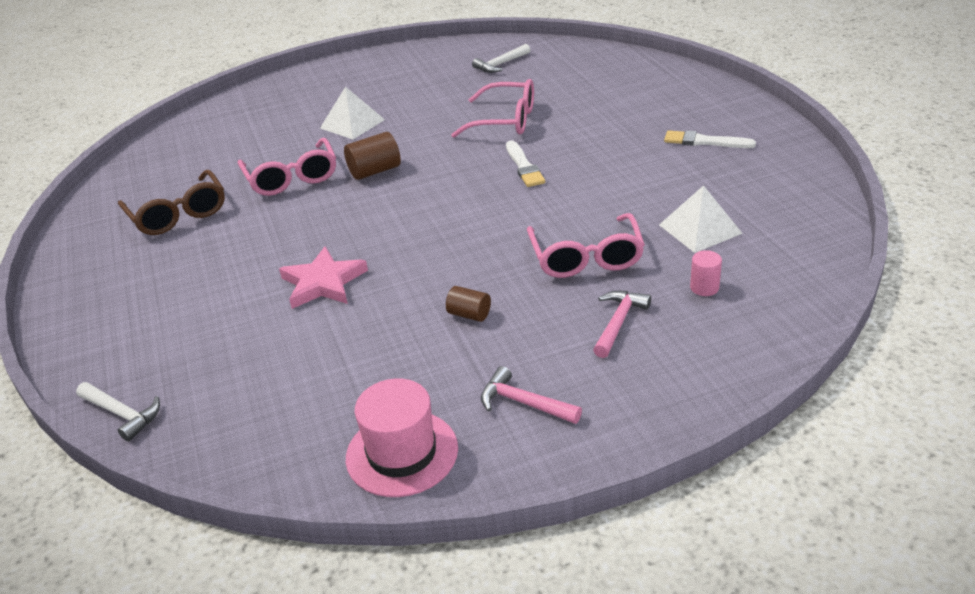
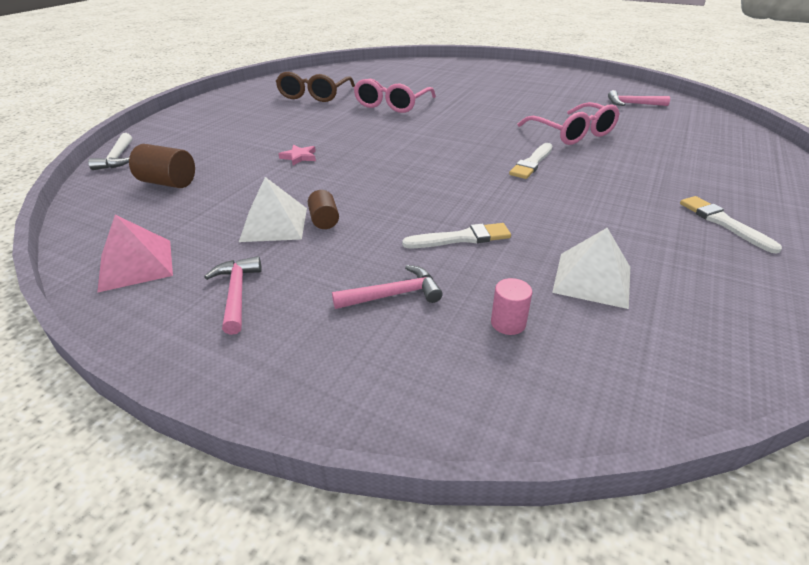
camera: 45 degrees right, 0 degrees up
pink star [279,246,368,309] -> pink star [279,145,316,165], size x0.54
white pyramid [320,87,385,140] -> white pyramid moved to [239,177,307,242]
brown cylinder [344,132,401,180] -> brown cylinder moved to [129,144,195,188]
pink hat [346,378,458,497] -> pink pyramid [97,215,173,293]
white hammer [472,44,530,73] -> pink hammer [608,90,670,106]
pink glasses [527,213,645,278] -> white brush [402,223,511,248]

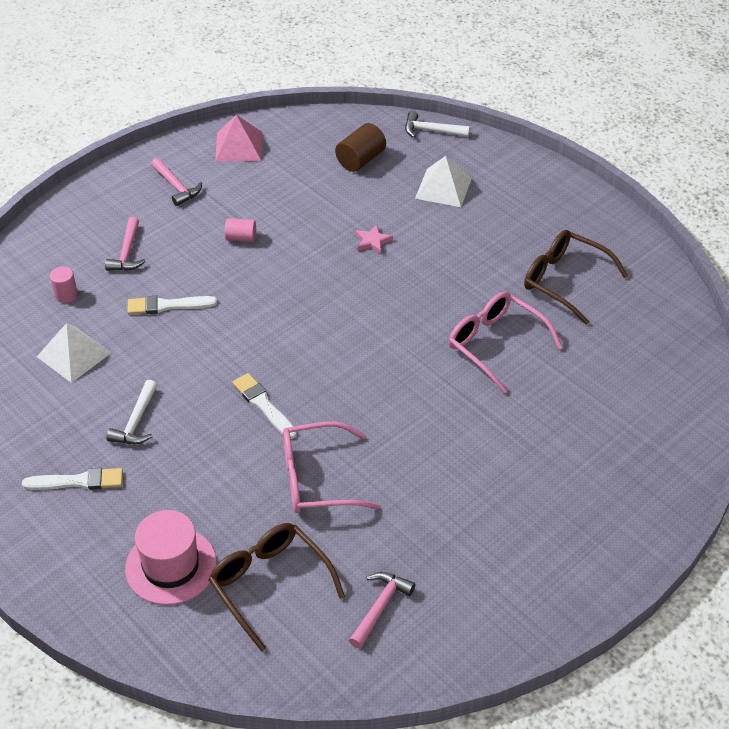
camera: 110 degrees right, 10 degrees up
pink hammer [204,256,262,335] -> pink hammer turned 45 degrees clockwise [151,158,202,206]
white pyramid [239,177,307,242] -> white pyramid moved to [415,156,472,207]
brown cylinder [308,190,339,229] -> pink cylinder [225,218,256,242]
white brush [402,223,511,248] -> white brush turned 75 degrees clockwise [128,296,217,315]
none -> white hammer [106,380,157,444]
none -> pink hat [125,510,217,605]
none -> brown glasses [209,523,345,651]

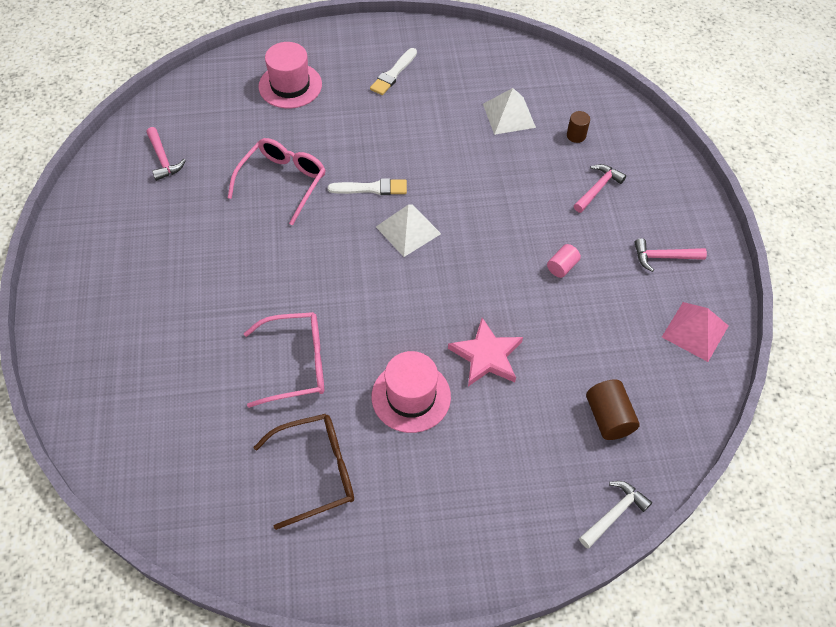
camera: 125 degrees right, 10 degrees up
pink cylinder [50,266,78,303] -> brown cylinder [567,111,590,143]
pink hammer [105,217,146,271] -> pink hammer turned 90 degrees clockwise [574,164,626,213]
white hammer [106,380,157,444] -> none
white brush [128,296,217,315] -> none
brown glasses [209,523,345,651] -> none
pink star [355,224,393,254] -> pink star [448,318,523,386], size x1.86
white pyramid [415,156,472,207] -> white pyramid moved to [376,204,441,257]
none -> pink hat [372,351,451,433]

